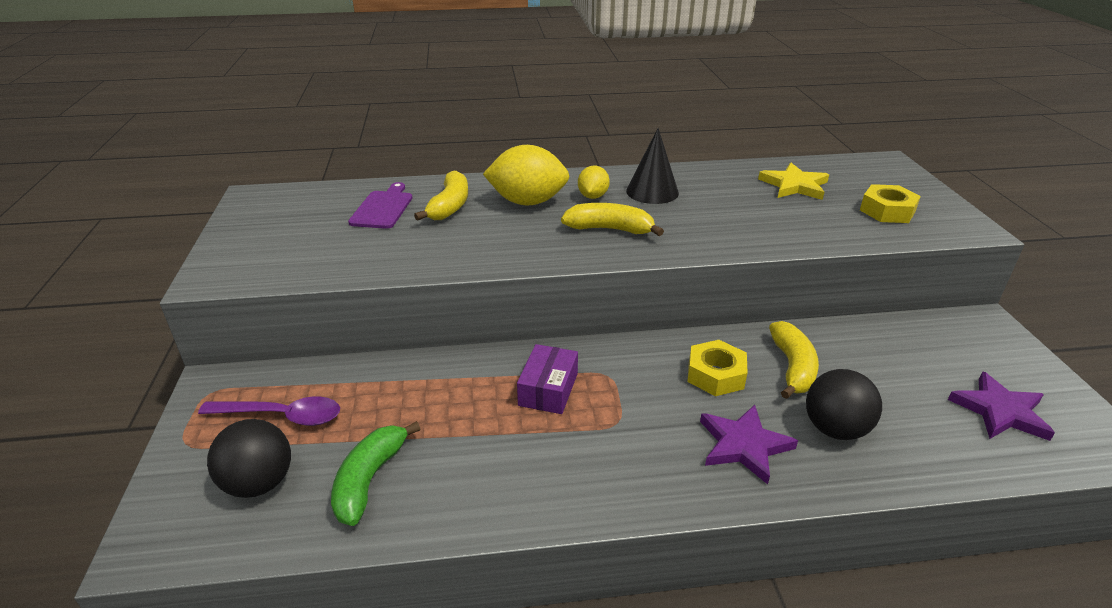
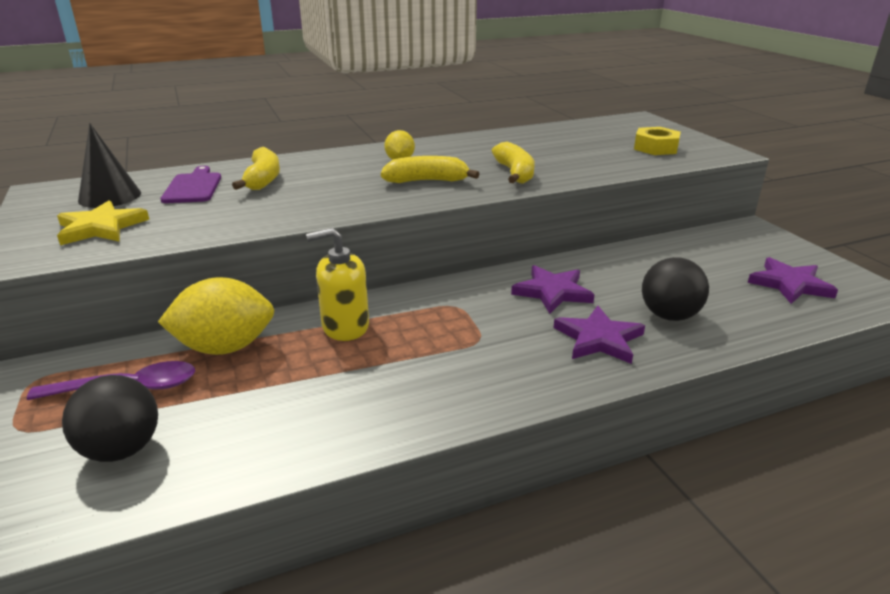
camera: 15 degrees left, 5 degrees down
green banana [331,421,420,526] -> none
yellow lemon [483,145,570,205] -> yellow lemon moved to [158,277,274,355]
purple box [517,344,578,414] -> none
black cone [626,128,679,204] -> black cone moved to [78,123,141,208]
yellow nut [688,340,748,396] -> purple star [511,265,595,314]
yellow star [758,163,829,200] -> yellow star moved to [57,200,149,245]
yellow banana [769,321,819,399] -> yellow banana moved to [492,142,535,183]
none -> yellow soap dispenser [306,228,369,341]

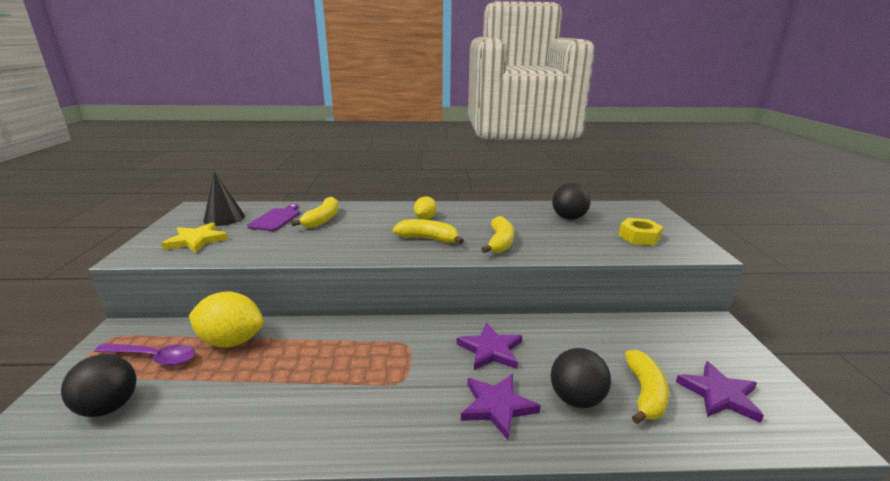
camera: 20 degrees right, 5 degrees down
yellow soap dispenser [306,228,369,341] -> none
none -> black ball [552,183,591,220]
none -> yellow banana [625,350,669,424]

